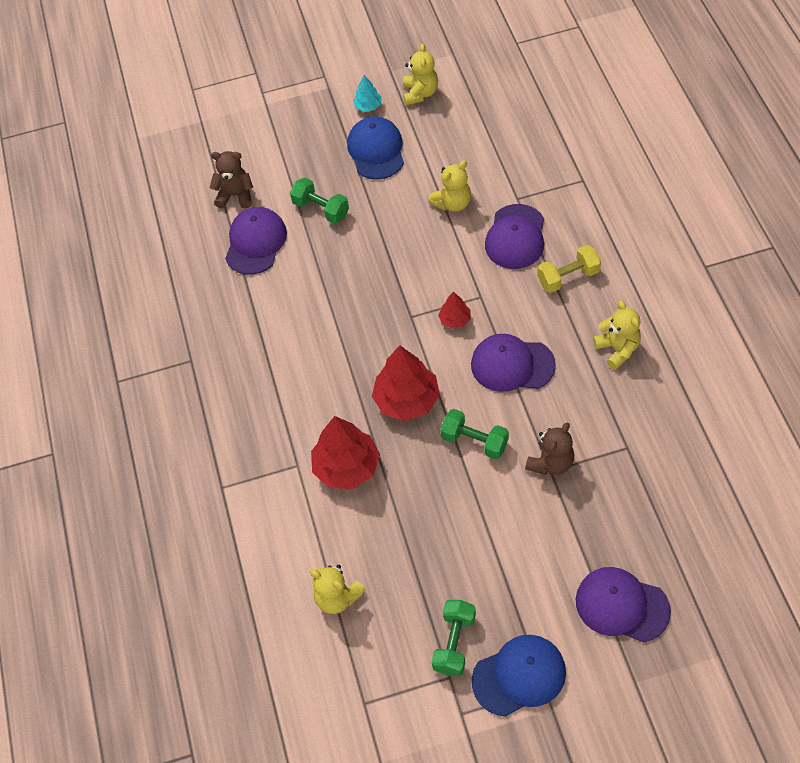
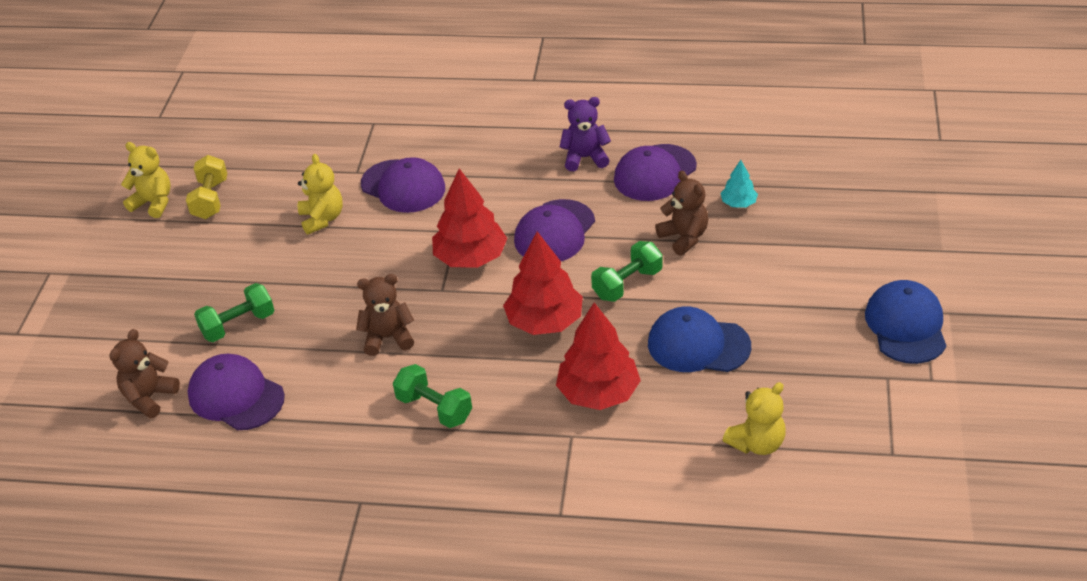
camera: 70 degrees left, 15 degrees down
blue cap [347,116,404,180] -> blue cap moved to [648,306,751,372]
turquoise tree [353,75,382,112] -> turquoise tree moved to [721,160,758,208]
green dumbbell [431,600,476,676] -> green dumbbell moved to [393,364,472,428]
red tree [438,292,471,329] -> red tree [432,169,507,268], size x1.99
yellow dumbbell [537,245,601,293] -> yellow dumbbell moved to [186,155,227,219]
purple cap [576,567,671,642] -> purple cap moved to [614,144,697,201]
yellow teddy bear [593,300,641,370] -> purple teddy bear [560,97,611,171]
none -> brown teddy bear [356,274,414,356]

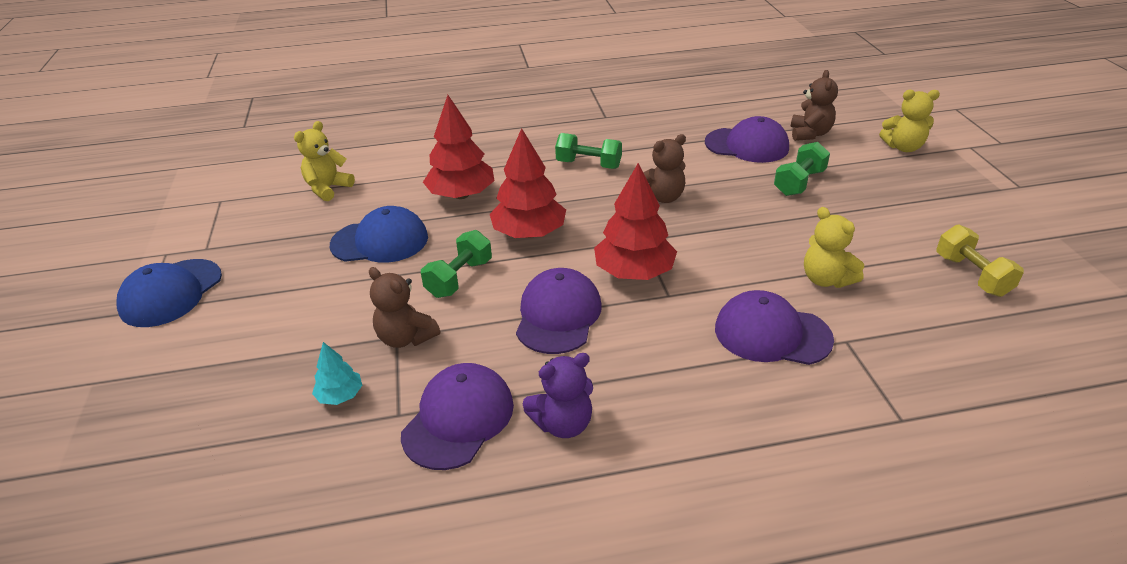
camera: 160 degrees right, 5 degrees down
yellow teddy bear [121,142,171,218] -> yellow teddy bear moved to [879,90,940,152]
blue cap [865,280,946,364] -> blue cap turned 45 degrees clockwise [116,259,222,327]

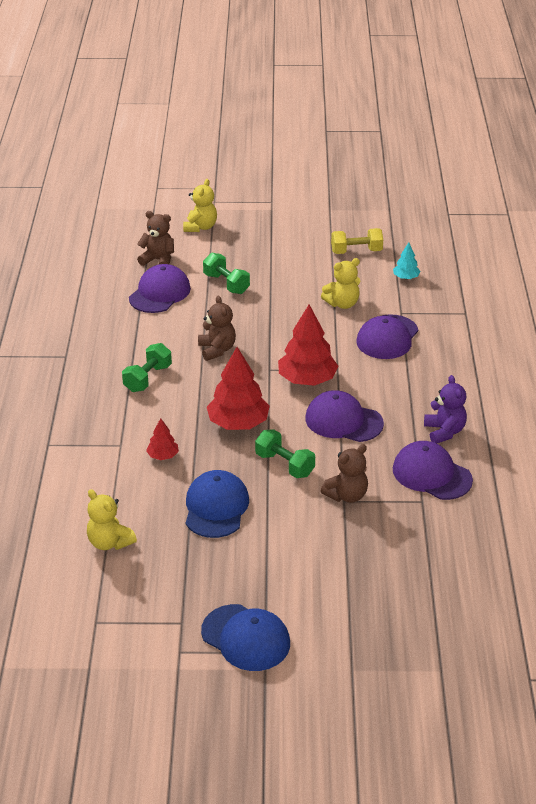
camera: 80 degrees left, 0 degrees up
turquoise tree [312,342,362,405] -> turquoise tree moved to [393,242,421,279]
red tree [423,95,495,199] -> red tree [146,418,179,460], size x0.50

